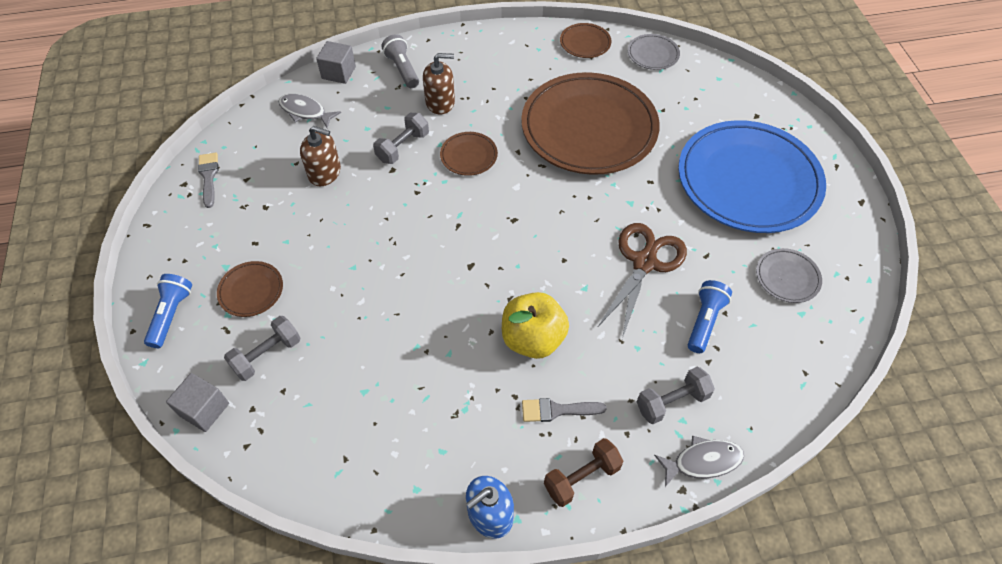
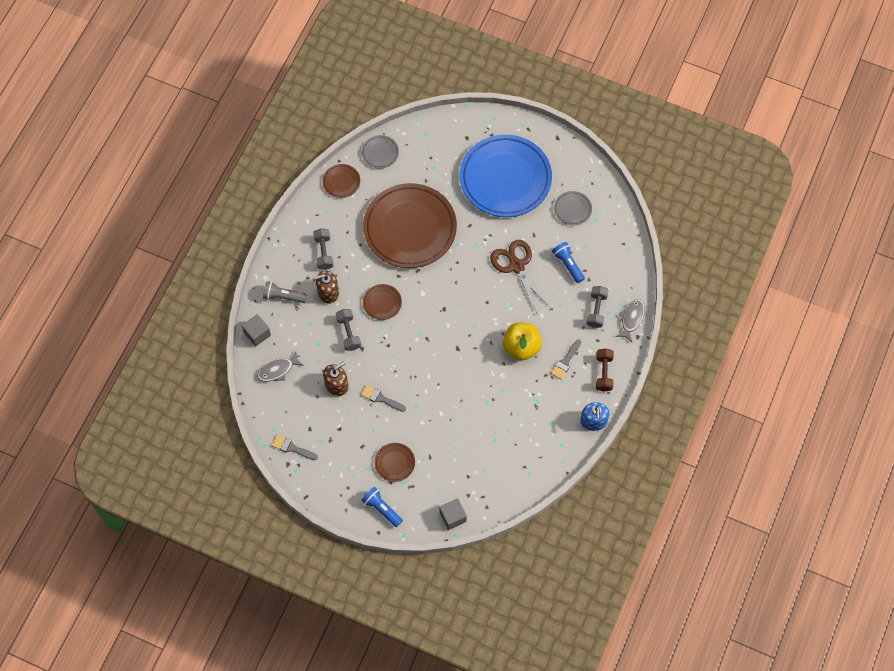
camera: 55 degrees left, 10 degrees up
grey dumbbell [224,316,301,381] -> grey dumbbell moved to [313,228,334,270]
brown soap dispenser [423,53,455,114] -> brown soap dispenser turned 135 degrees counterclockwise [313,270,339,304]
none -> grey brush [361,385,406,412]

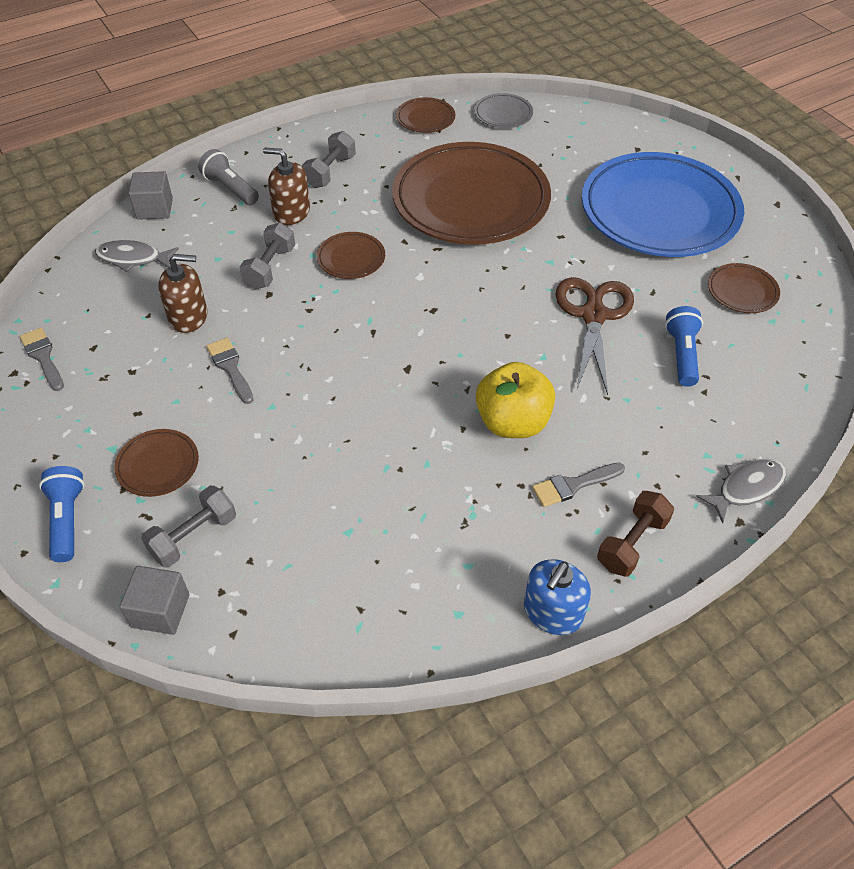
camera: 35 degrees right, 15 degrees down
grey plate [554,191,592,225] -> brown plate [708,263,780,313]
grey dumbbell [587,286,608,328] -> grey dumbbell moved to [141,486,236,568]

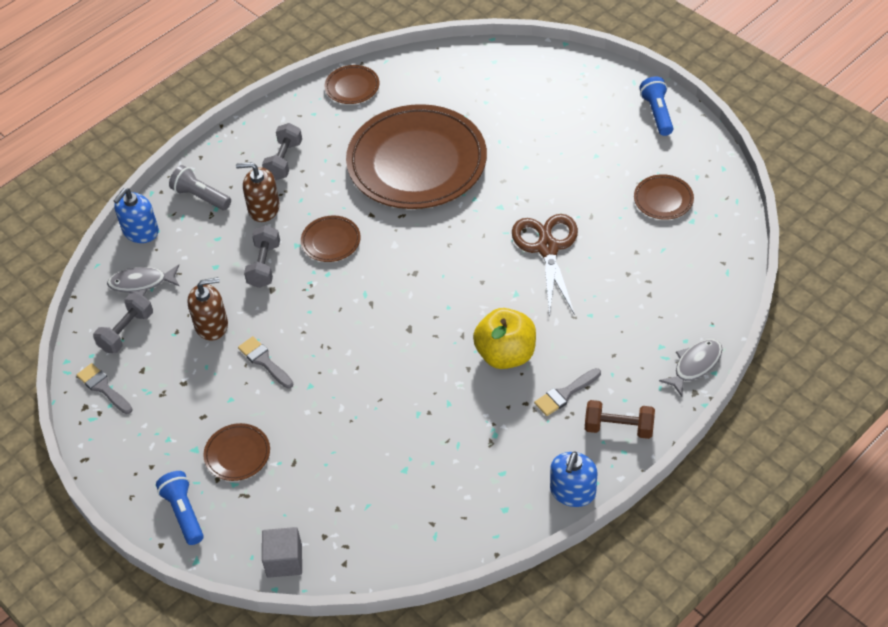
camera: 10 degrees left, 0 degrees up
grey cube [128,171,173,220] -> blue soap dispenser [114,188,159,243]
grey dumbbell [141,486,236,568] -> grey dumbbell moved to [93,293,153,353]
grey plate [474,93,533,128] -> none
blue plate [582,152,744,257] -> none
brown dumbbell [597,491,674,577] -> brown dumbbell turned 75 degrees clockwise [585,400,655,439]
blue flashlight [665,306,703,387] -> blue flashlight moved to [639,77,673,136]

